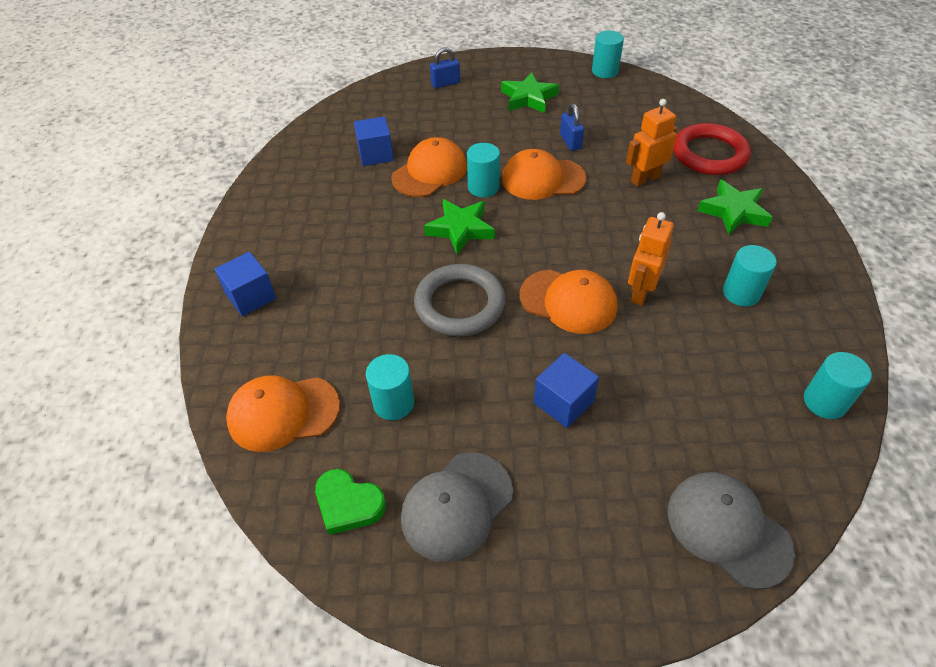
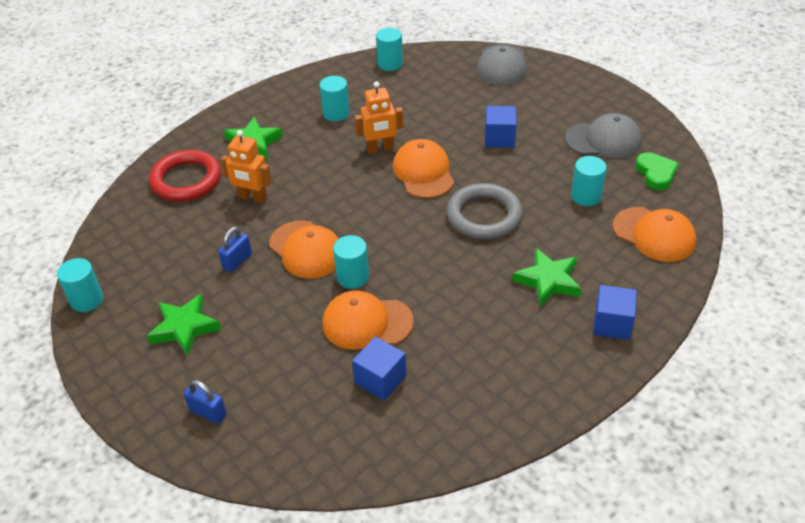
camera: 130 degrees left, 5 degrees down
green star [424,199,495,255] -> green star moved to [512,248,582,307]

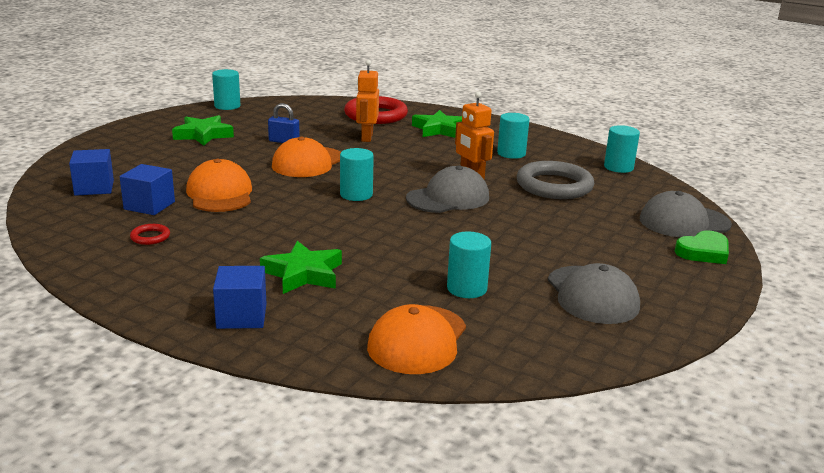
camera: 70 degrees right, 20 degrees down
blue padlock [184,380,227,424] -> none
turquoise cylinder [333,235,369,289] -> turquoise cylinder moved to [340,148,374,201]
orange cap [393,139,454,199] -> grey cap [406,165,489,213]
grey ring [447,183,523,239] -> grey ring moved to [517,161,594,199]
blue cube [485,106,517,148] -> blue cube moved to [69,149,114,196]
green heart [635,152,679,190] -> green heart moved to [675,230,729,264]
none -> red ring [130,224,170,245]

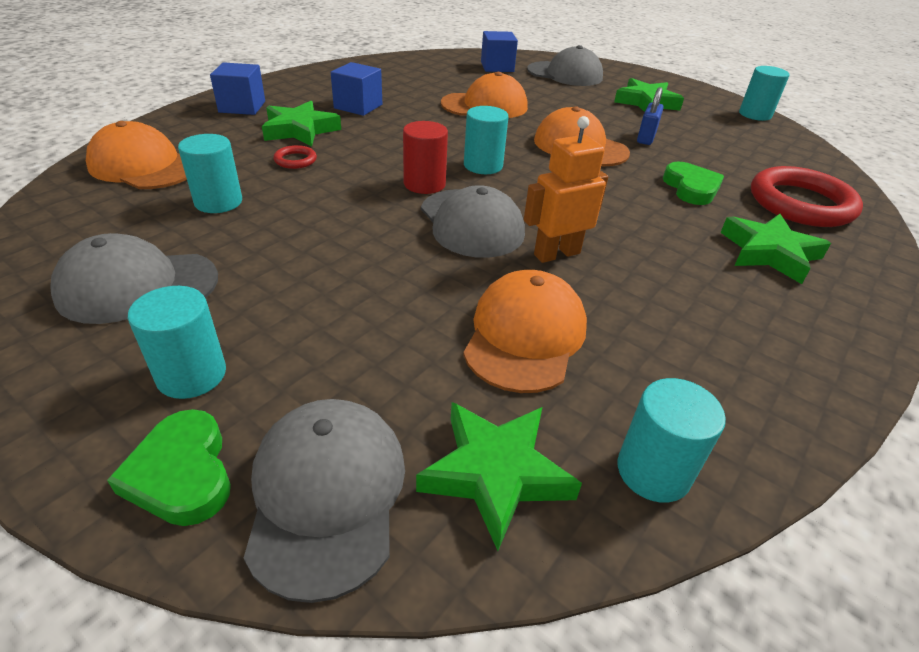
camera: 95 degrees right, 15 degrees up
blue cube [120,164,175,215] -> blue cube moved to [331,62,382,116]
red ring [130,224,170,245] -> red ring moved to [273,145,317,169]
orange robot [356,60,379,142] -> green heart [663,161,724,205]
turquoise cylinder [497,113,530,159] -> turquoise cylinder moved to [128,286,226,399]
grey ring [517,161,594,199] -> orange cap [463,270,587,393]
none -> red cylinder [403,121,448,194]
none -> green star [416,402,582,551]
none -> grey cap [527,45,603,86]

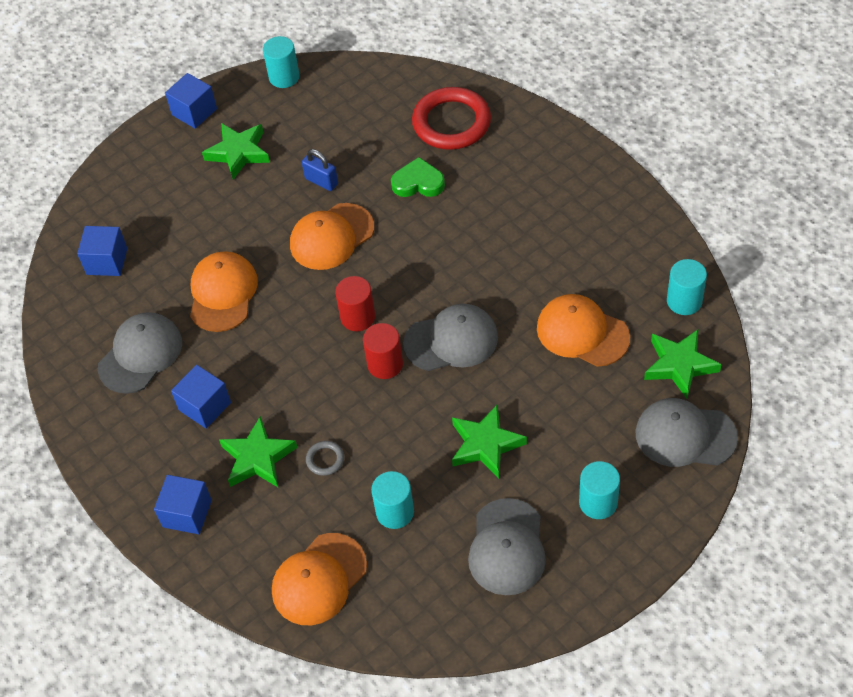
camera: 70 degrees left, 15 degrees up
green heart [107,409,231,526] -> none
red ring [273,145,317,169] -> grey ring [306,441,344,476]
turquoise cylinder [464,106,509,174] -> red cylinder [335,276,375,331]
orange robot [524,116,608,263] -> none
grey cap [527,45,603,86] -> grey cap moved to [98,312,182,394]
green star [720,214,831,284] -> green star moved to [452,404,527,479]
none -> blue cube [165,73,217,129]

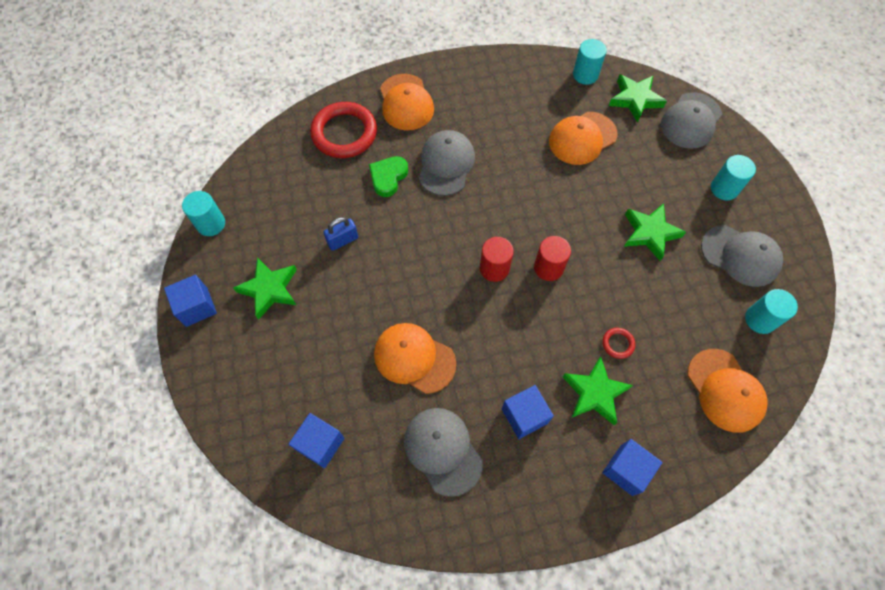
camera: 70 degrees left, 10 degrees up
orange cap [290,203,374,270] -> orange cap moved to [380,74,434,131]
grey ring [306,441,344,476] -> red ring [602,328,635,359]
turquoise cylinder [371,471,414,529] -> turquoise cylinder moved to [745,289,798,334]
grey cap [403,304,498,371] -> grey cap moved to [419,130,475,196]

